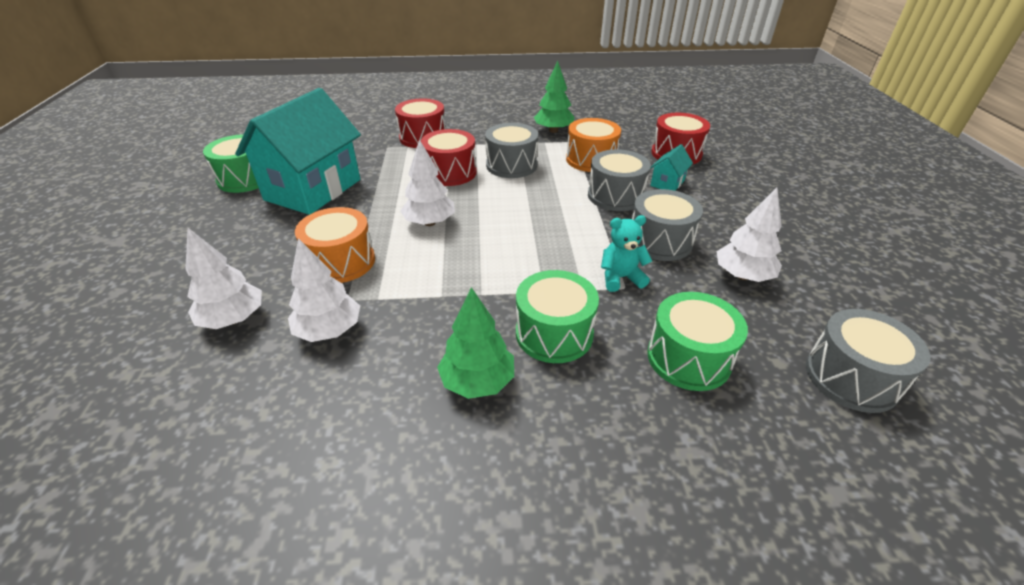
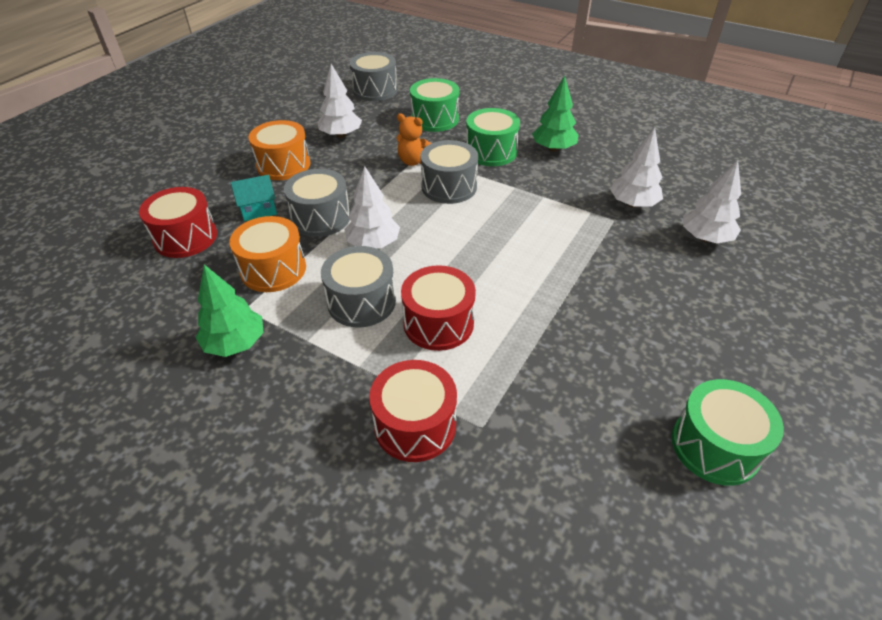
camera: 145 degrees left, 5 degrees up
turquoise house [235,88,361,215] -> none
orange drum [295,207,375,283] -> orange drum moved to [249,120,310,180]
white tree [400,139,455,226] -> white tree moved to [344,166,400,249]
turquoise teddy bear [601,215,652,292] -> orange teddy bear [397,114,432,166]
grey drum [632,189,703,261] -> grey drum moved to [420,140,478,204]

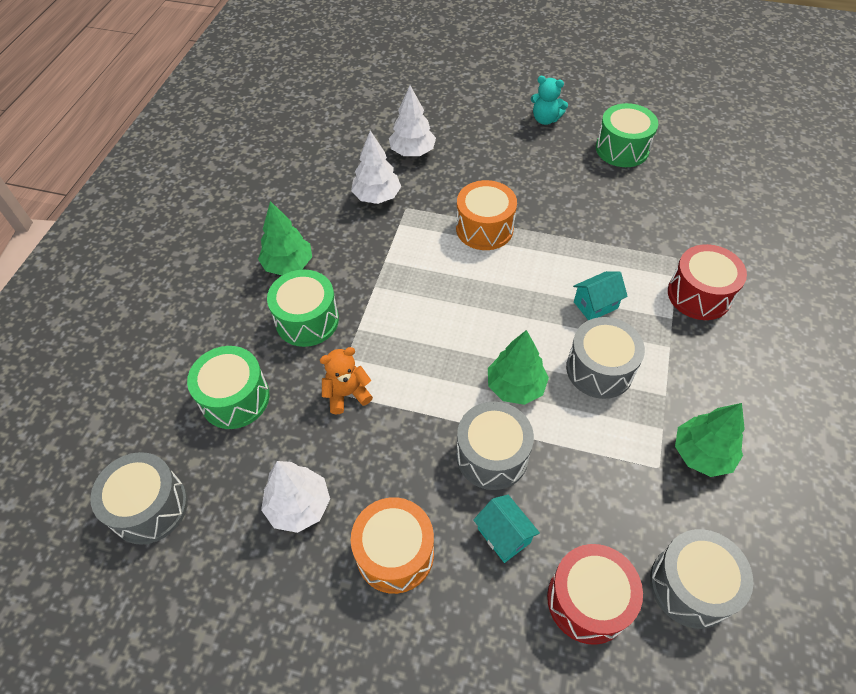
camera: 105 degrees left, 10 degrees up
orange drum [229,216,306,292] -> orange drum moved to [456,180,517,250]
white tree [344,166,400,249] -> green tree [488,330,549,405]
orange teddy bear [397,114,432,166] -> orange teddy bear turned 120 degrees counterclockwise [320,347,373,414]
red drum [401,265,476,351] -> turquoise house [573,271,628,320]
grey drum [420,140,478,204] -> grey drum moved to [650,529,754,629]
none -> turquoise teddy bear [531,76,568,125]

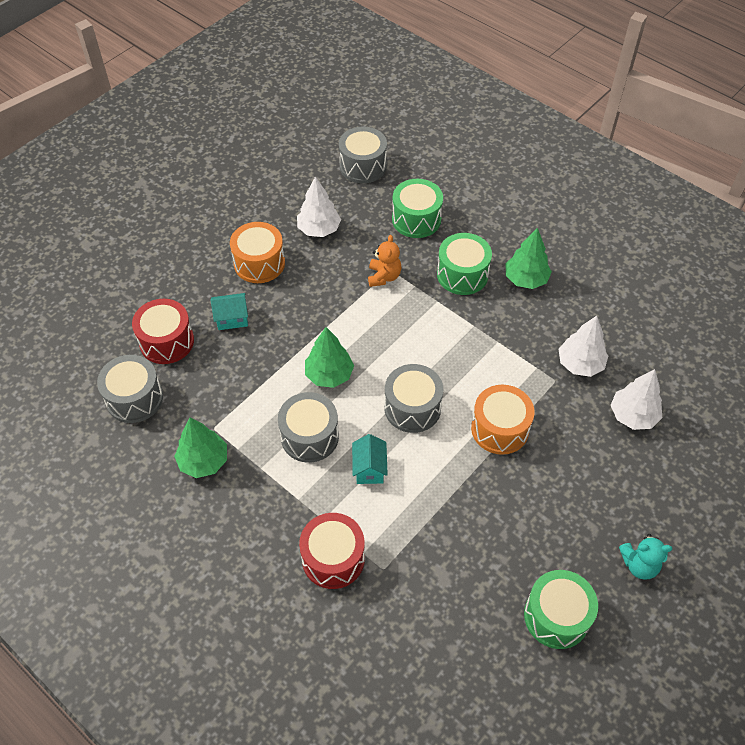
camera: 115 degrees right, 0 degrees up
grey drum [456,401,534,490] -> grey drum moved to [384,364,443,433]
turquoise teddy bear [531,76,568,125] -> turquoise teddy bear turned 135 degrees counterclockwise [619,534,672,580]

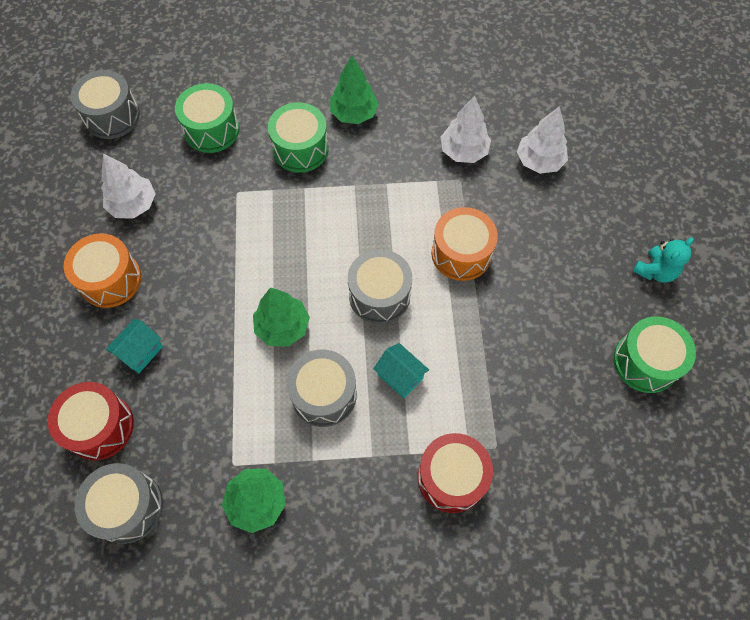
camera: 45 degrees left, 10 degrees up
orange teddy bear [368,235,401,287] -> none

